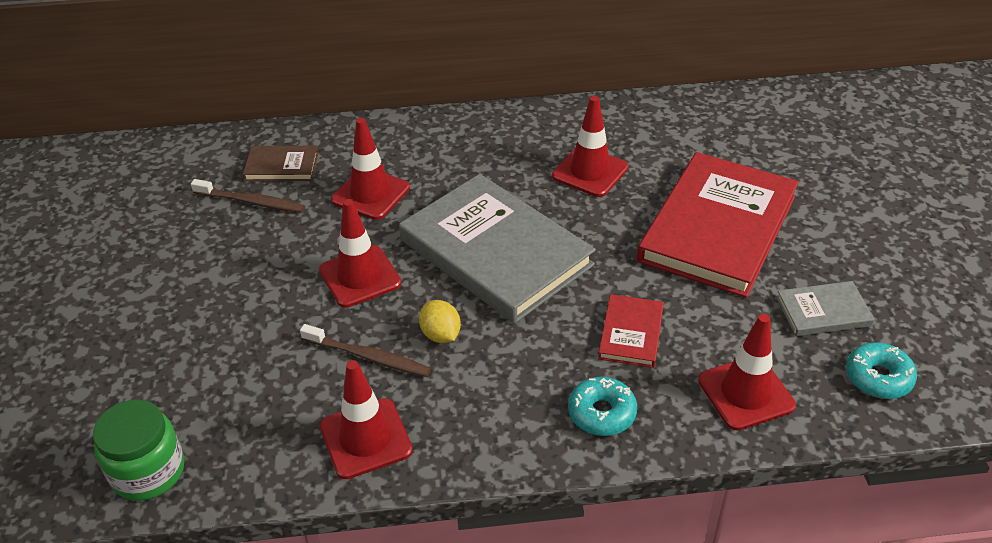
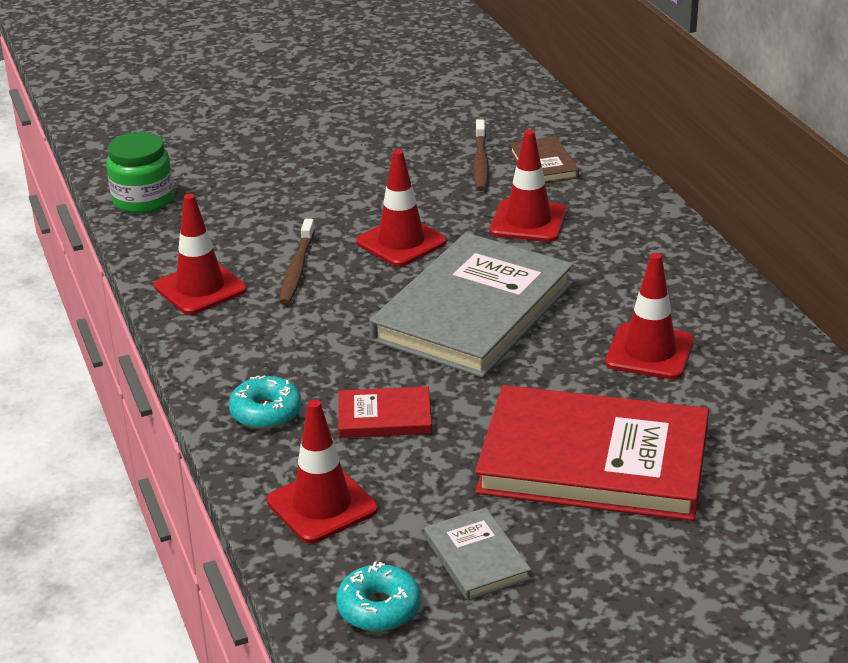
camera: 75 degrees right, 10 degrees down
yellow lemon [419,300,461,343] -> none

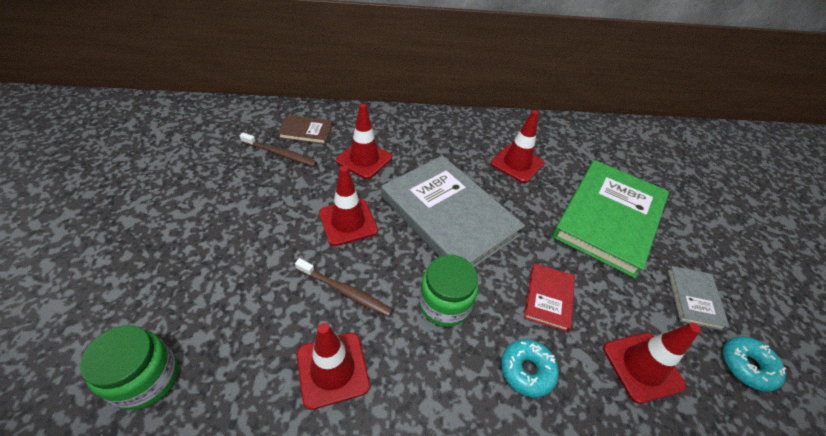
camera: 75 degrees left, 15 degrees up
grey book [424,508,531,600] -> grey book turned 75 degrees counterclockwise [667,266,729,331]
red book [475,385,709,521] -> green book [552,160,669,278]
none -> green jar [419,255,478,327]

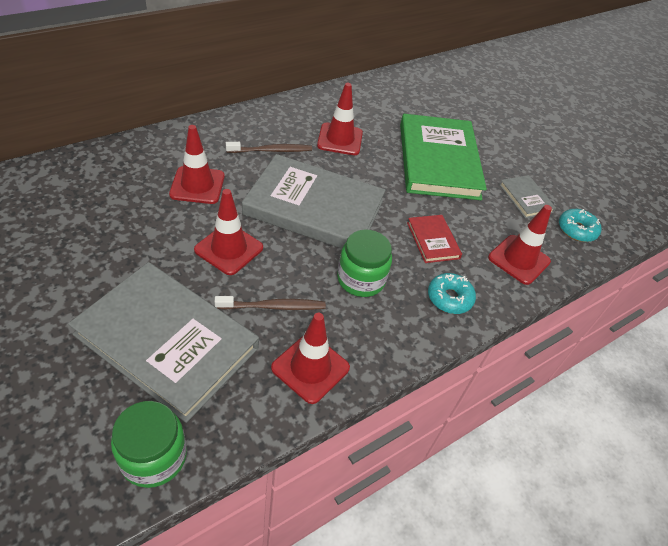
camera: 35 degrees left, 0 degrees up
brown toothbrush [240,133,317,167] -> brown toothbrush moved to [226,142,312,153]
brown book [278,115,333,145] -> none
none -> grey book [68,262,259,423]

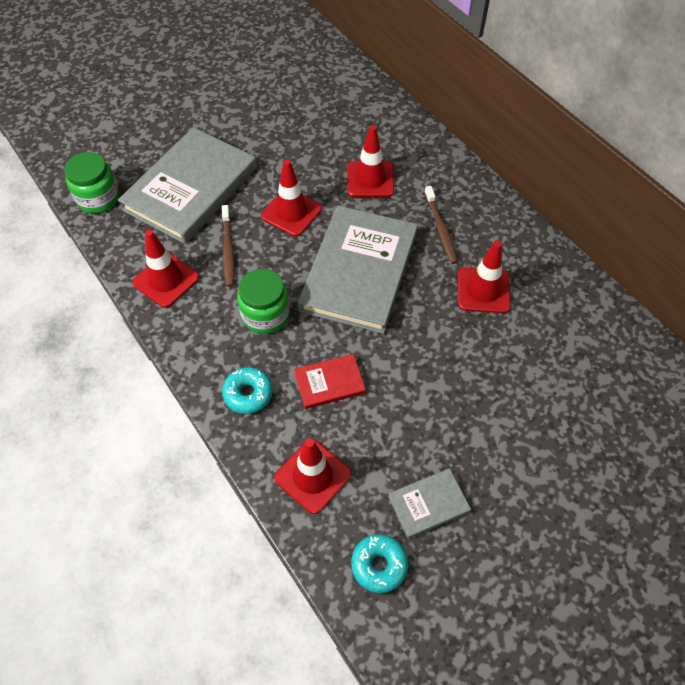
camera: 95 degrees right, 10 degrees up
green book [400,114,487,200] -> none

